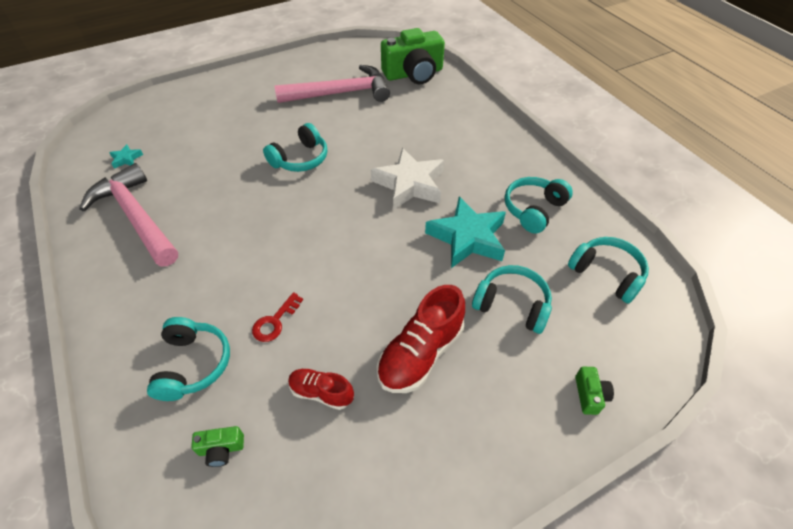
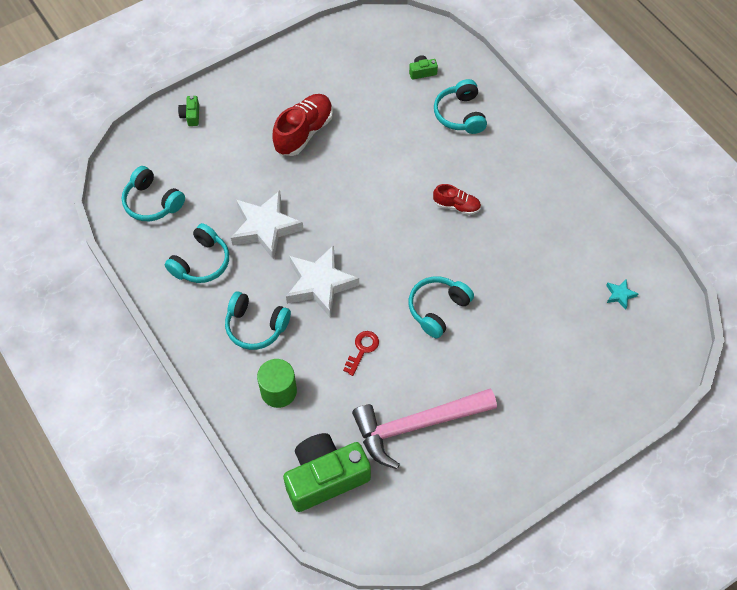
camera: 175 degrees right, 10 degrees up
pink hammer [79,163,178,267] -> none
red key [252,292,303,342] -> red key moved to [343,331,379,376]
red shoe [288,368,354,410] -> red shoe moved to [433,184,481,215]
turquoise star [425,196,506,268] -> white star [231,191,304,260]
turquoise headphones [472,265,552,334] -> turquoise headphones moved to [225,291,291,350]
none -> green cylinder [257,359,297,408]

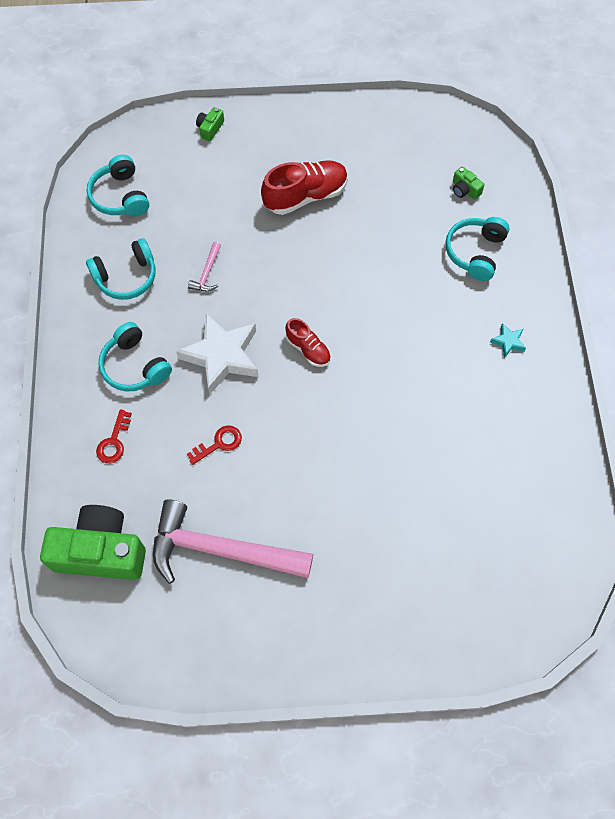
camera: 30 degrees right, 5 degrees up
white star [231,191,304,260] -> pink hammer [188,242,221,292]
green cylinder [257,359,297,408] -> red key [96,409,132,463]
green camera [409,55,438,80] -> green camera turned 150 degrees counterclockwise [453,166,484,200]
turquoise headphones [409,276,474,338] -> none
red shoe [433,184,481,215] -> red shoe moved to [285,318,331,367]
turquoise star [606,279,639,310] -> turquoise star moved to [490,323,526,358]

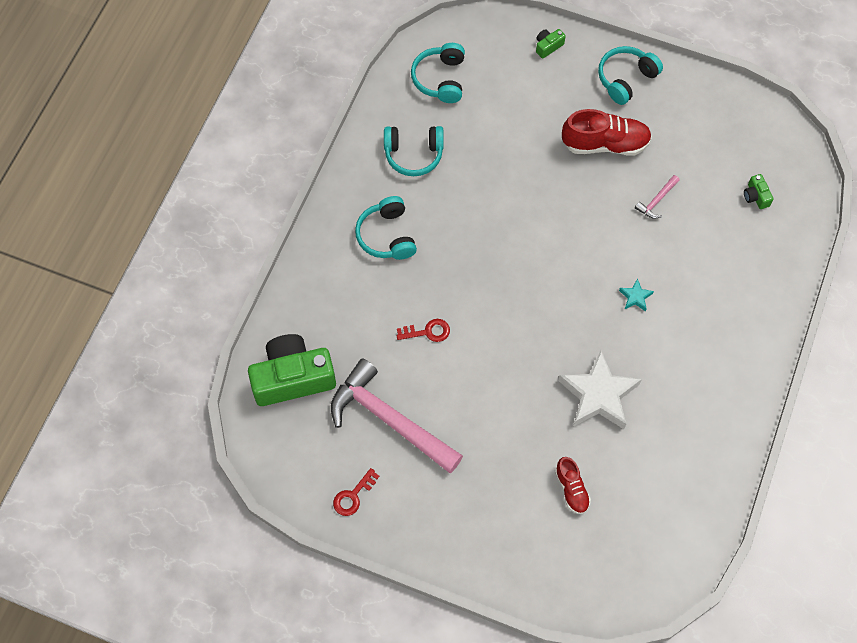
camera: 25 degrees right, 0 degrees up
green camera [40,505,146,580] -> green camera turned 45 degrees counterclockwise [248,334,336,406]
red key [96,409,132,463] -> red key moved to [333,468,380,516]
white star [176,313,259,394] -> white star moved to [558,350,642,429]
pink hammer [188,242,221,292] -> pink hammer moved to [635,175,680,219]
red shoe [285,318,331,367] -> red shoe moved to [555,457,591,514]
turquoise headphones [445,217,510,281] -> turquoise headphones moved to [598,46,663,105]
turquoise star [490,323,526,358] -> turquoise star moved to [619,278,654,311]

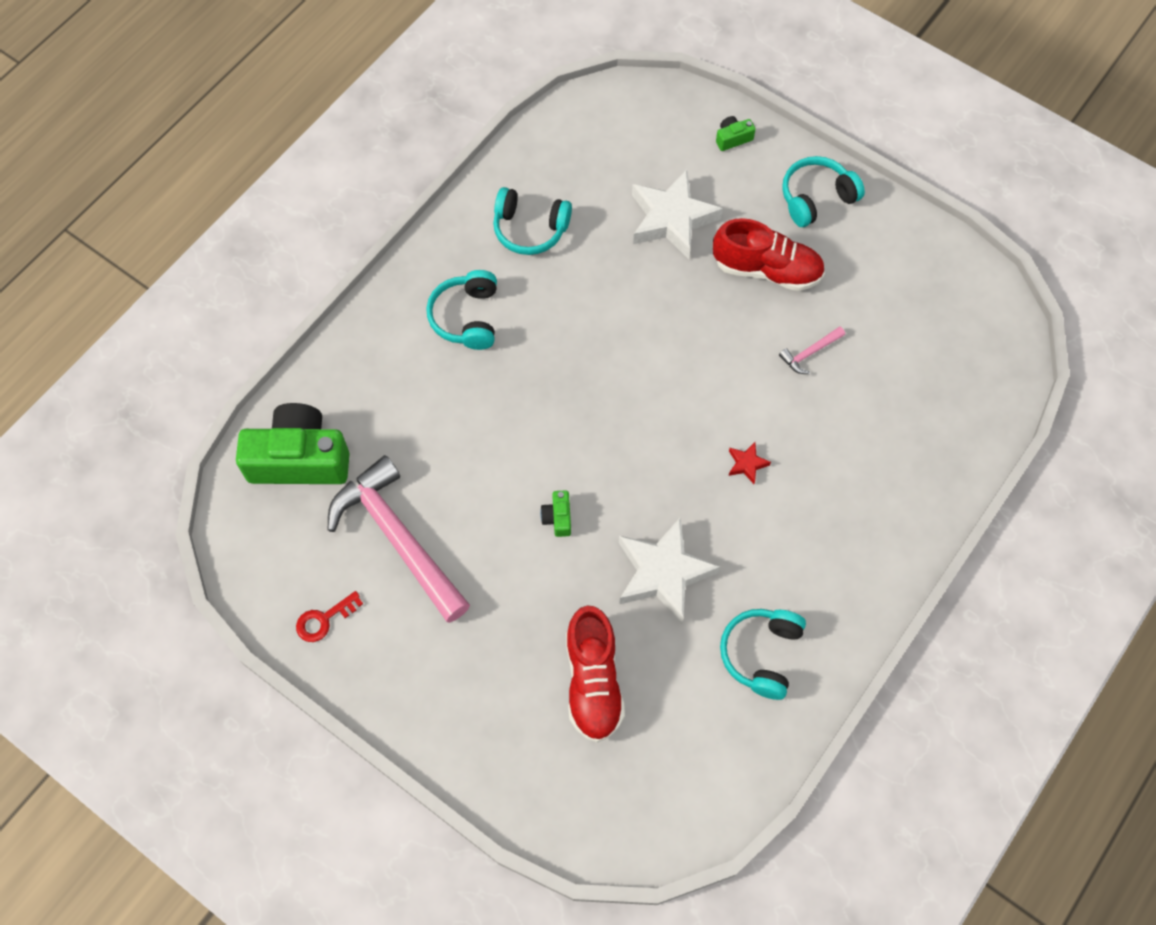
camera: 15 degrees right, 0 degrees up
red key [397,319,450,342] -> none
turquoise headphones [411,43,465,103] -> turquoise headphones moved to [720,609,806,700]
red shoe [555,457,591,514] -> red shoe [566,605,625,743], size x1.75
turquoise star [619,278,654,311] -> red star [729,442,771,484]
green camera [744,174,774,209] -> green camera moved to [540,490,571,537]
none -> white star [632,170,723,259]

